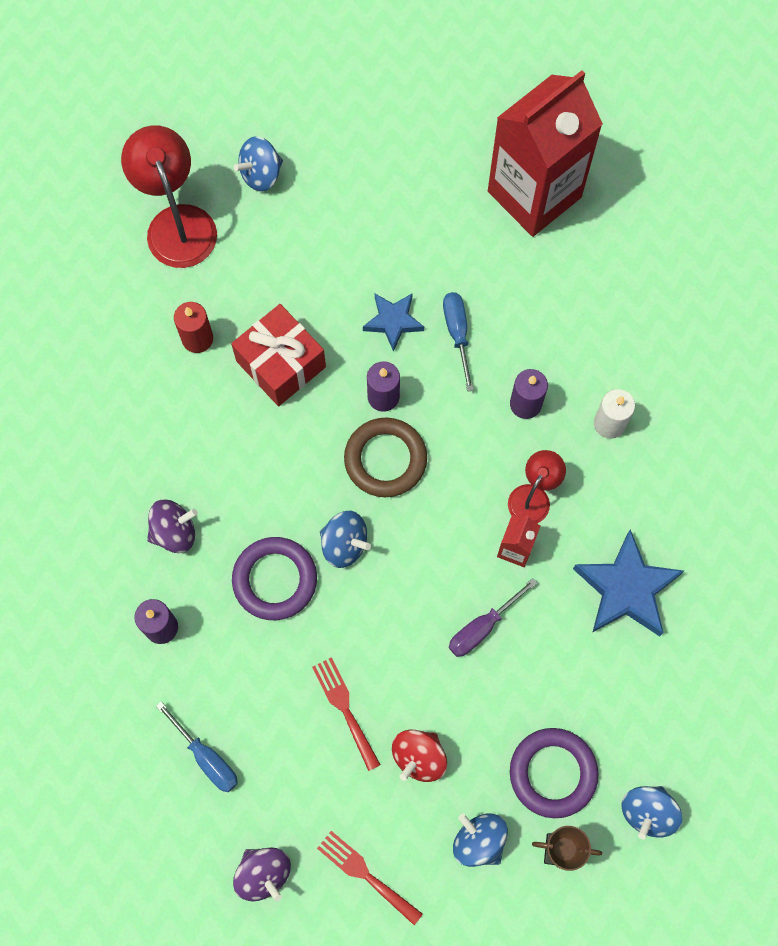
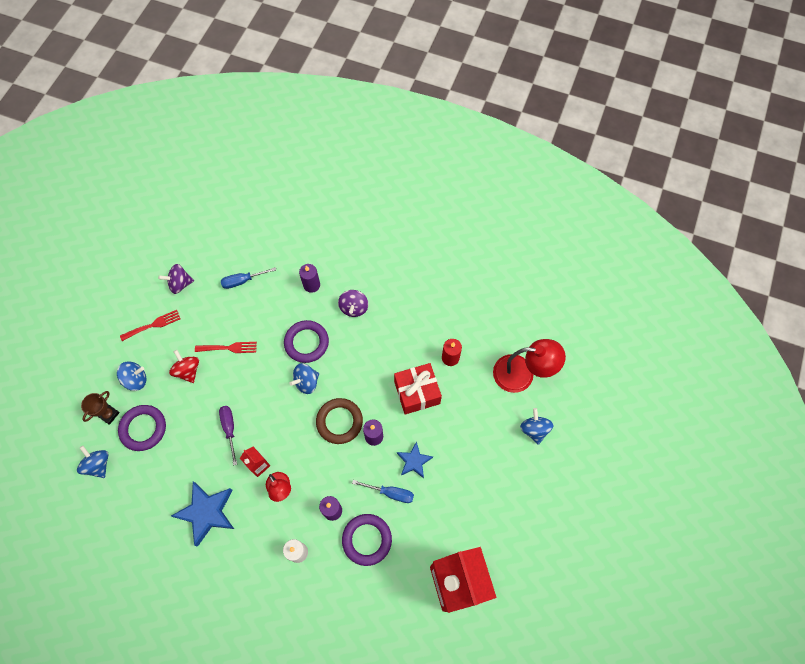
camera: 115 degrees right, 5 degrees down
none -> purple ring [342,514,392,566]

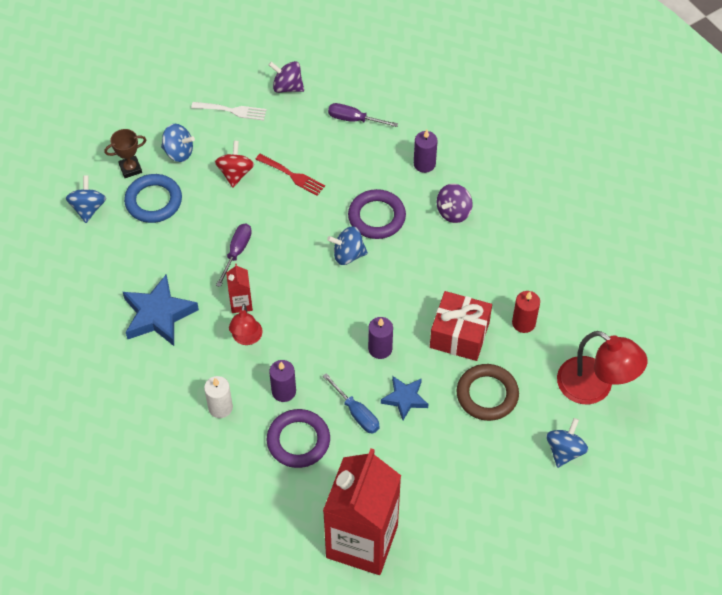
camera: 35 degrees right, 10 degrees down
purple ring [118,405,166,451] -> blue ring [124,174,182,223]
red fork [120,310,180,341] -> white fork [191,102,267,120]
blue screwdriver [221,267,276,289] -> purple screwdriver [328,103,398,127]
brown ring [316,398,363,444] -> brown ring moved to [457,364,519,421]

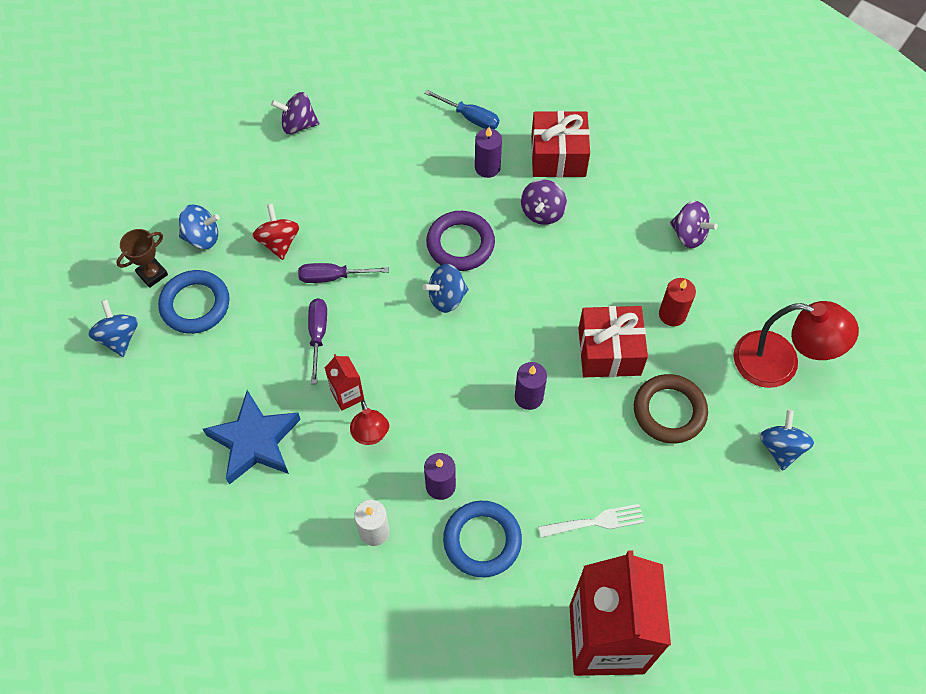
camera: 20 degrees left, 5 degrees up
white fork [191,102,267,120] -> white fork moved to [538,504,644,538]
red fork [255,154,325,196] -> none
purple ring [267,409,330,468] -> blue ring [443,501,522,577]
blue screwdriver [323,373,380,434] -> blue screwdriver moved to [424,90,499,129]
purple screwdriver [328,103,398,127] -> purple screwdriver moved to [298,263,389,283]
blue star [381,376,428,420] -> none
none -> red gift [531,111,590,177]
none -> purple spinning top [670,201,718,248]

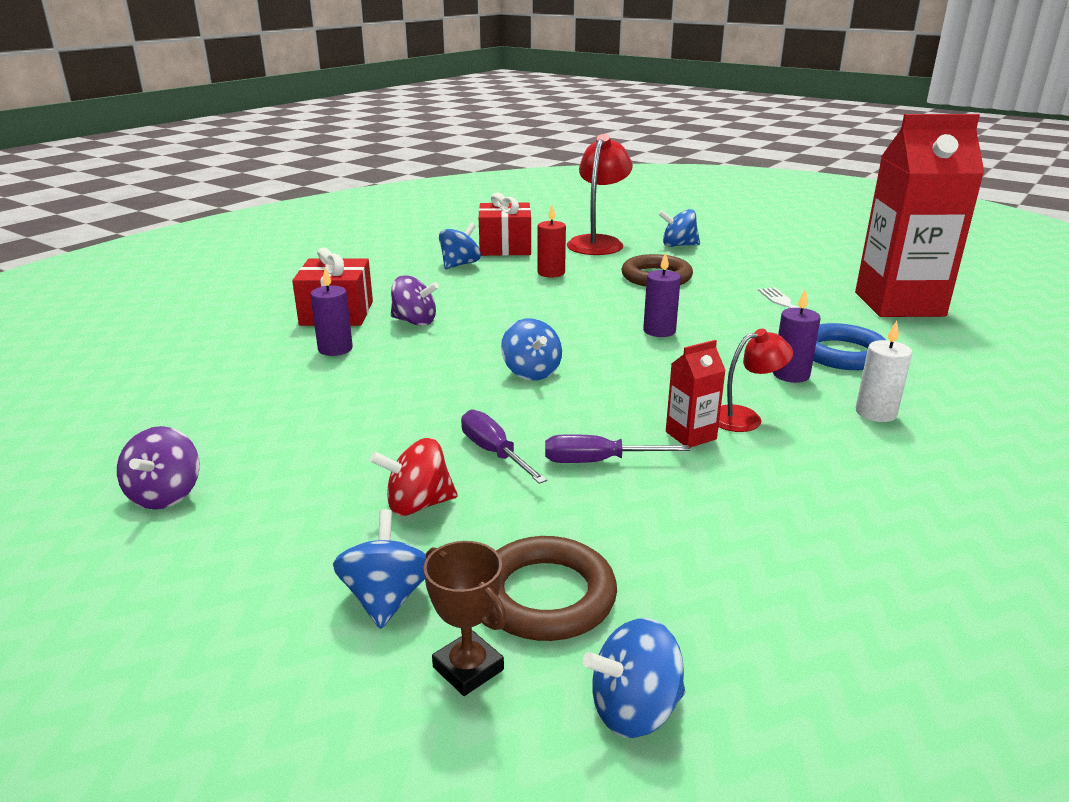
camera: 90 degrees left, 35 degrees down
blue ring [158,270,230,334] -> brown ring [488,536,617,641]
blue star [203,390,301,485] -> none
purple screwdriver [298,263,389,283] -> purple screwdriver turned 150 degrees clockwise [461,409,547,484]
blue screwdriver [424,90,499,129] -> none
purple ring [426,211,495,271] -> none
red gift [578,306,648,377] -> red gift moved to [479,193,531,256]
purple spinning top [670,201,718,248] -> blue spinning top [439,223,481,269]

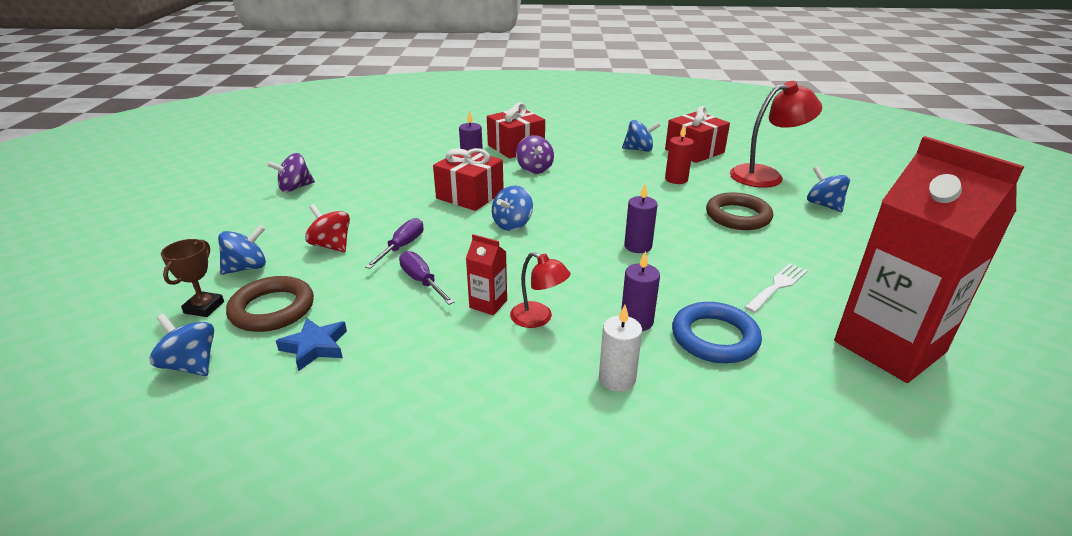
camera: 55 degrees right, 5 degrees up
none -> blue star [276,318,347,371]
none -> red gift [433,148,504,211]

